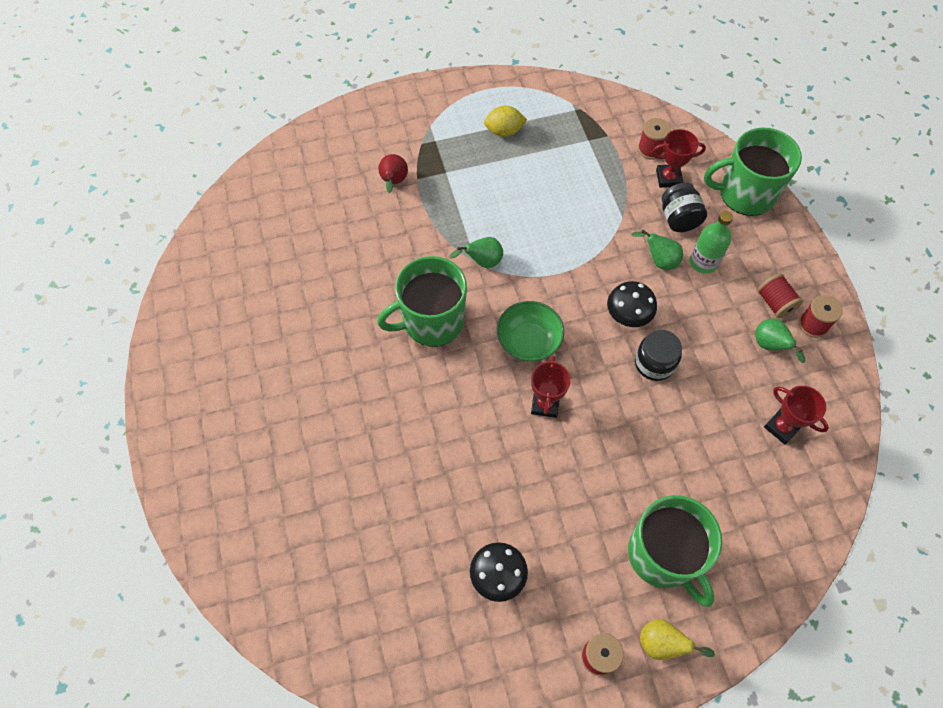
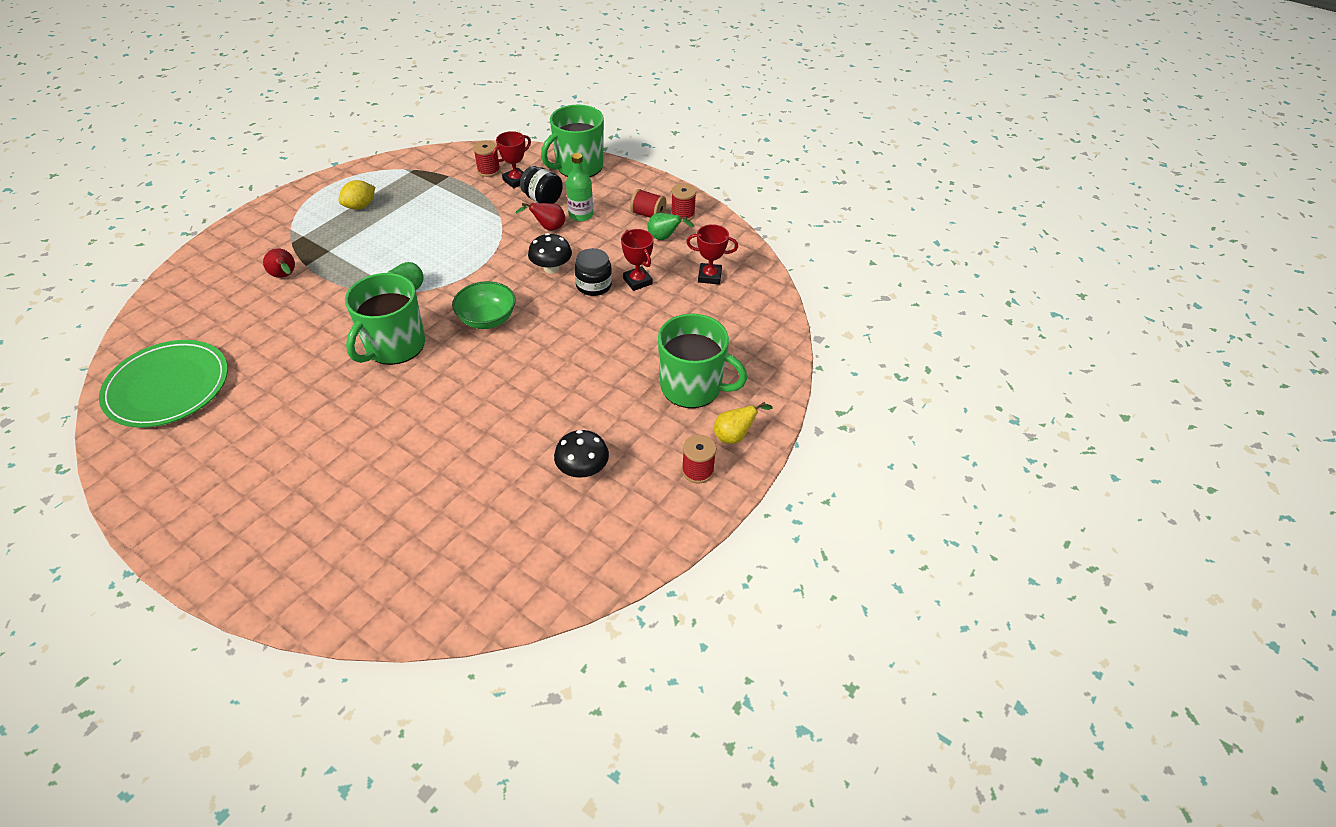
camera: 40 degrees left, 15 degrees down
red trophy [531,356,571,418] -> red trophy moved to [621,229,654,291]
green pear [631,230,683,270] -> red pear [515,203,565,231]
none -> green plate [99,340,228,428]

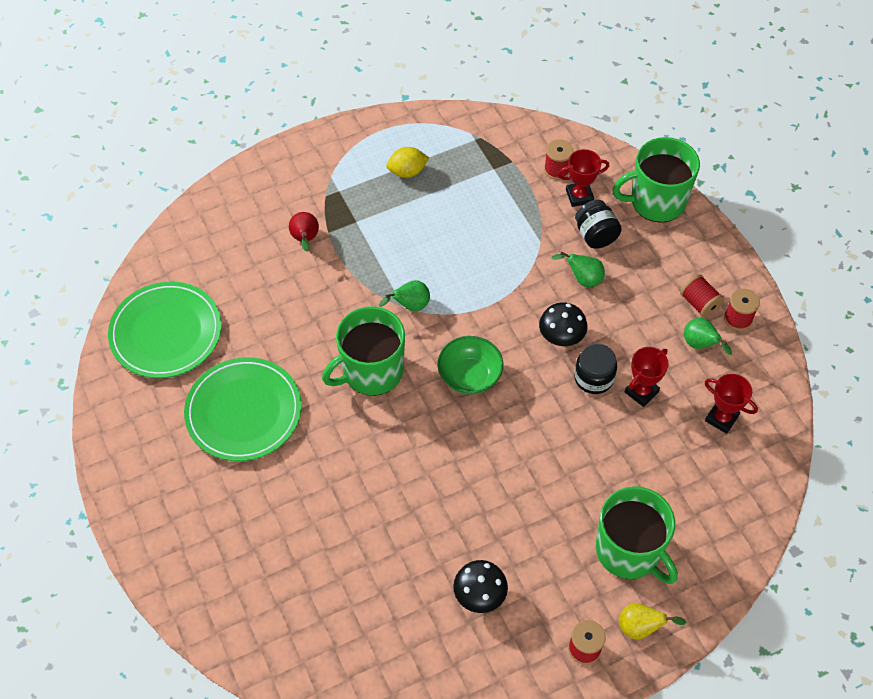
camera: 30 degrees right, 10 degrees up
red pear [515,203,565,231] -> green pear [551,252,605,287]
green bottle [566,153,593,221] -> none
red trophy [621,229,654,291] -> red trophy turned 45 degrees clockwise [625,347,669,407]
none -> green plate [184,357,302,461]

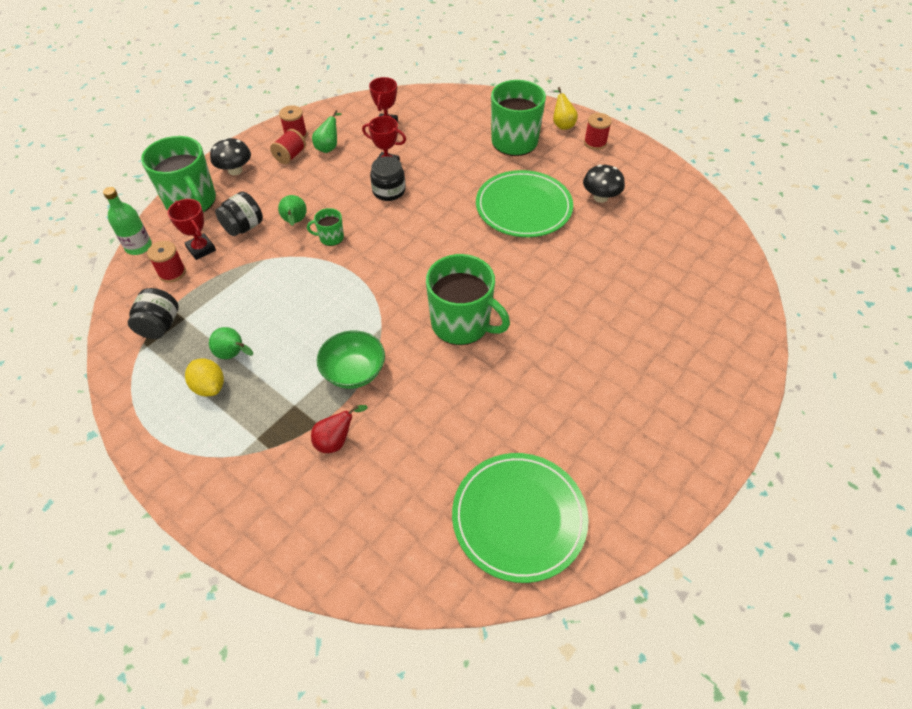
camera: 115 degrees left, 5 degrees down
green plate [184,357,302,461] -> green plate moved to [476,170,573,237]
green pear [379,280,430,311] -> green pear moved to [209,327,253,359]
green bowl [437,336,503,395] -> green bowl moved to [317,330,385,389]
black mushroom [539,302,588,346] -> black mushroom moved to [210,138,251,175]
none -> green bottle [103,187,152,255]
none -> black jar [128,288,179,339]
none -> green mug [307,208,344,246]

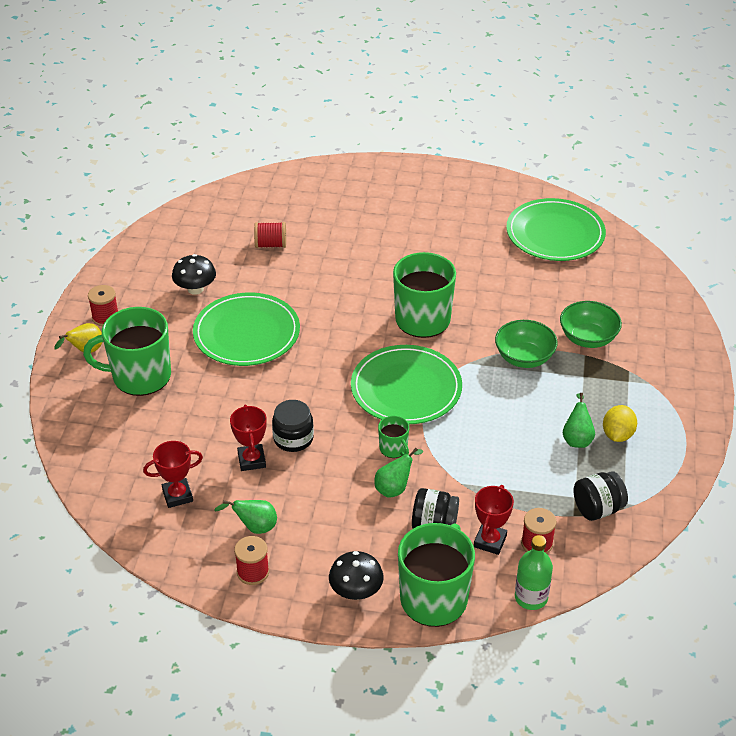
camera: 120 degrees left, 10 degrees down
red spool [270,129,306,164] -> red spool moved to [254,222,286,248]
red pear [311,405,368,453] -> green bowl [560,301,622,348]
none -> green plate [351,345,462,424]

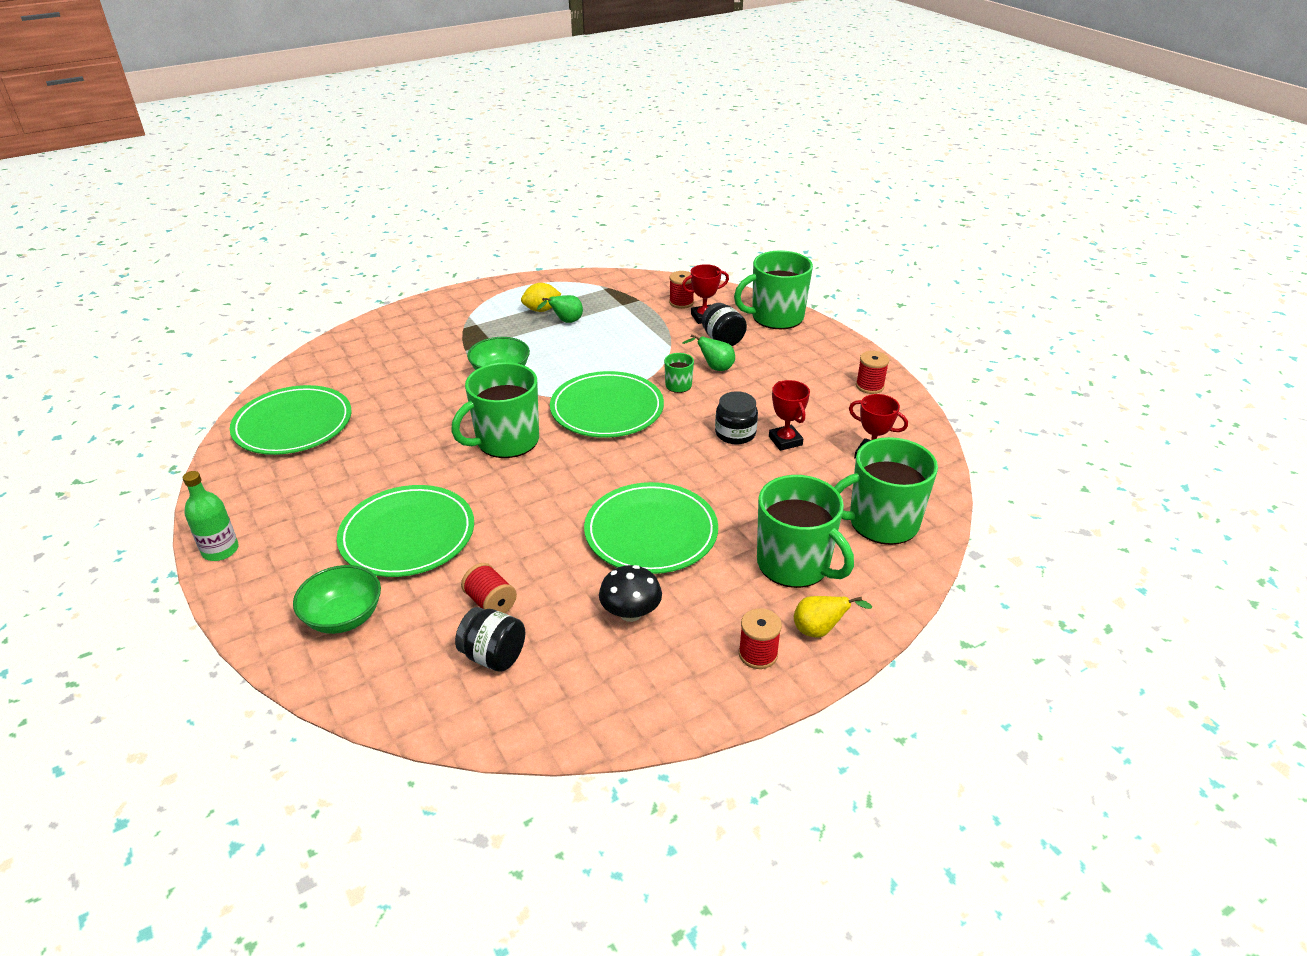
camera: 130 degrees left, 5 degrees down
green pear [214,500,277,534] -> none
red trophy [230,405,267,471] -> red trophy turned 60 degrees counterclockwise [769,380,810,451]
black mushroom [329,551,384,600] -> none
green bottle [515,535,553,610] -> green bottle moved to [183,471,239,561]
green bowl [560,301,622,348] -> green bowl moved to [293,565,381,634]
black jar [574,471,628,521] -> black jar moved to [455,607,525,672]
none -> green plate [337,485,474,577]
none -> green mug [834,437,938,545]

